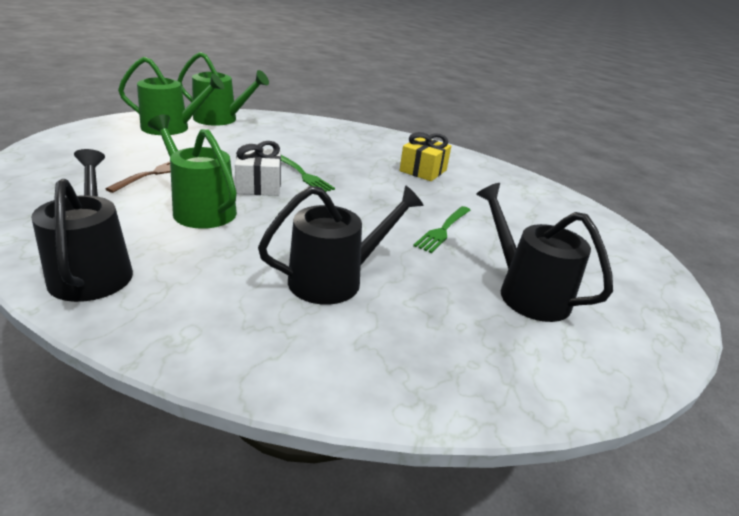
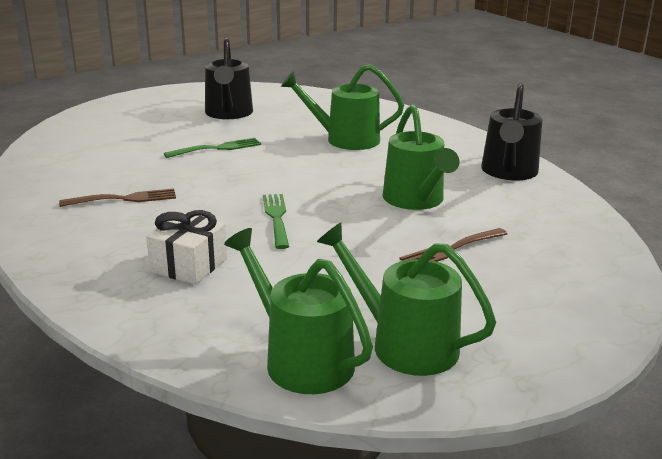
camera: 145 degrees left, 5 degrees down
white gift [235,141,281,196] -> white gift moved to [146,210,227,285]
black watering can [258,185,424,305] -> green watering can [281,64,404,150]
yellow gift [399,132,451,181] -> brown fork [59,189,176,207]

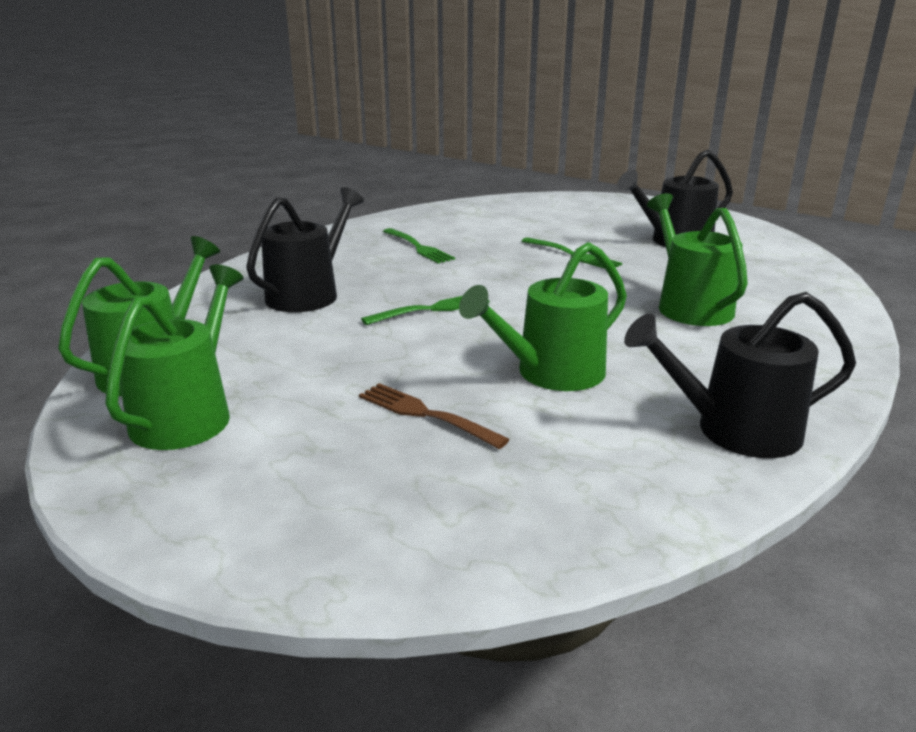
camera: 70 degrees right, 0 degrees up
brown fork [59,189,176,207] -> green fork [383,228,455,264]
white gift [146,210,227,285] -> black watering can [246,187,364,312]

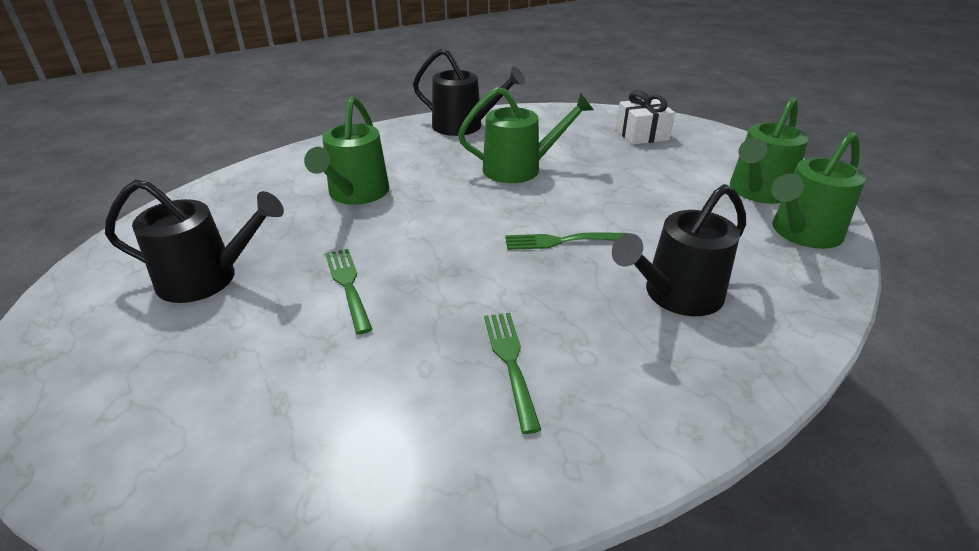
camera: 155 degrees left, 10 degrees up
brown fork [359,383,510,449] -> none
none -> white gift [616,90,675,145]

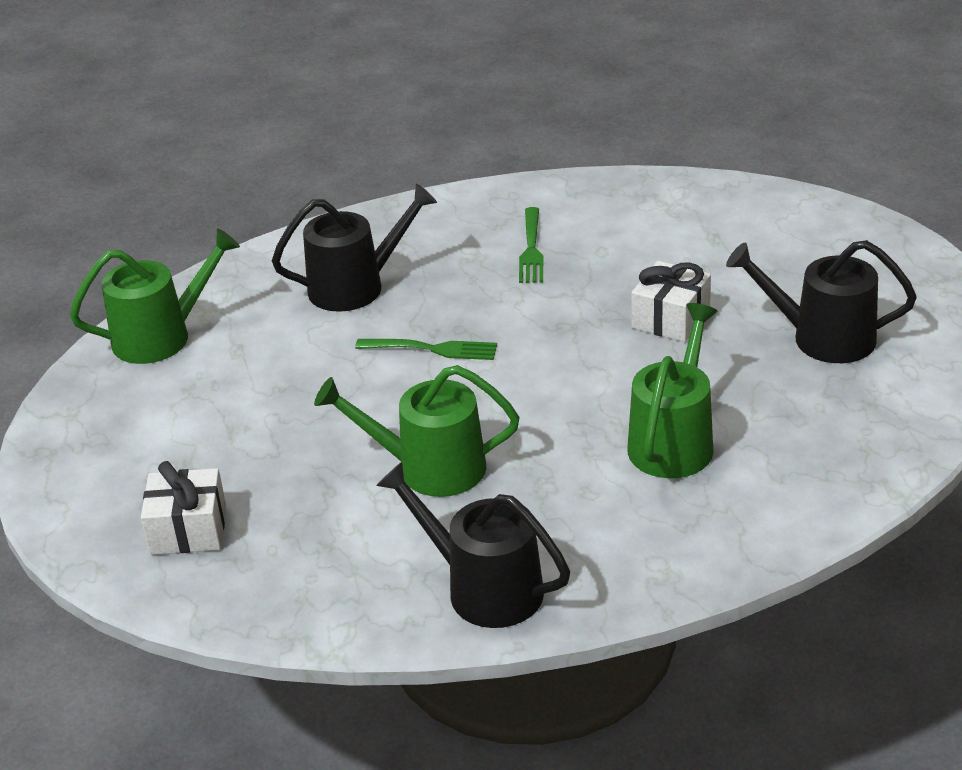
camera: 165 degrees left, 0 degrees up
green fork [325,249,373,334] -> white gift [631,261,711,342]
green watering can [730,97,809,204] -> none

